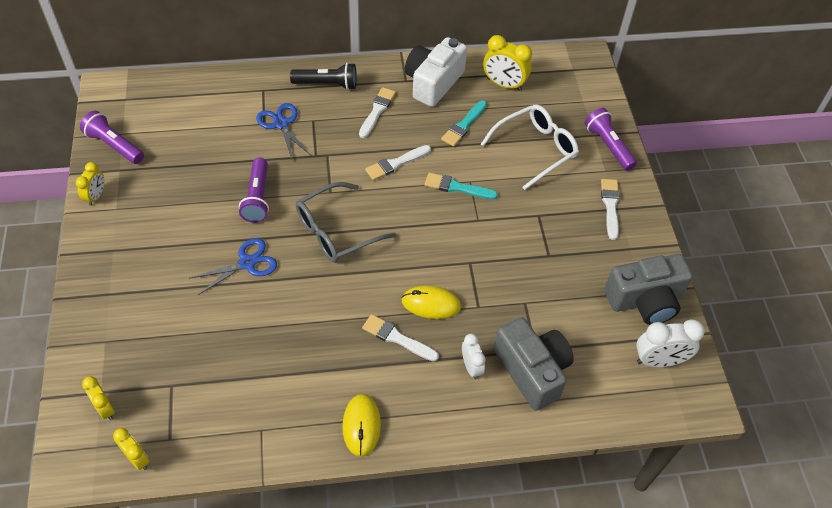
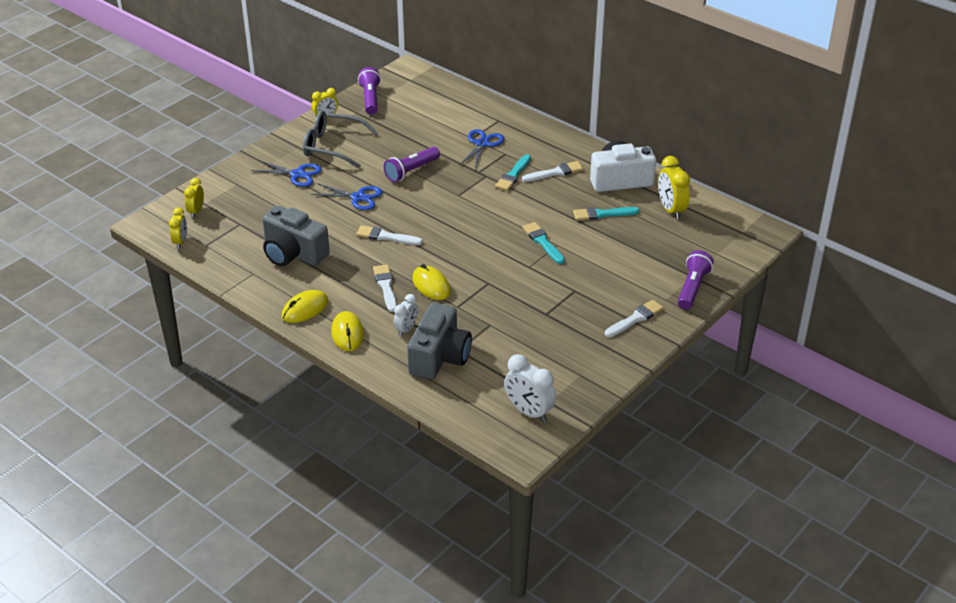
camera: 50 degrees right, 15 degrees down
black flashlight [290,63,357,90] -> none
grey glasses [296,182,396,263] -> grey glasses moved to [303,111,378,168]
white brush [365,145,431,181] -> white brush moved to [356,225,423,245]
white glasses [481,105,579,190] -> none
grey camera [604,254,693,325] -> grey camera moved to [262,206,330,266]
none -> blue scissors [251,160,322,187]
none -> yellow mouse [331,311,364,351]
none -> turquoise brush [495,154,531,191]

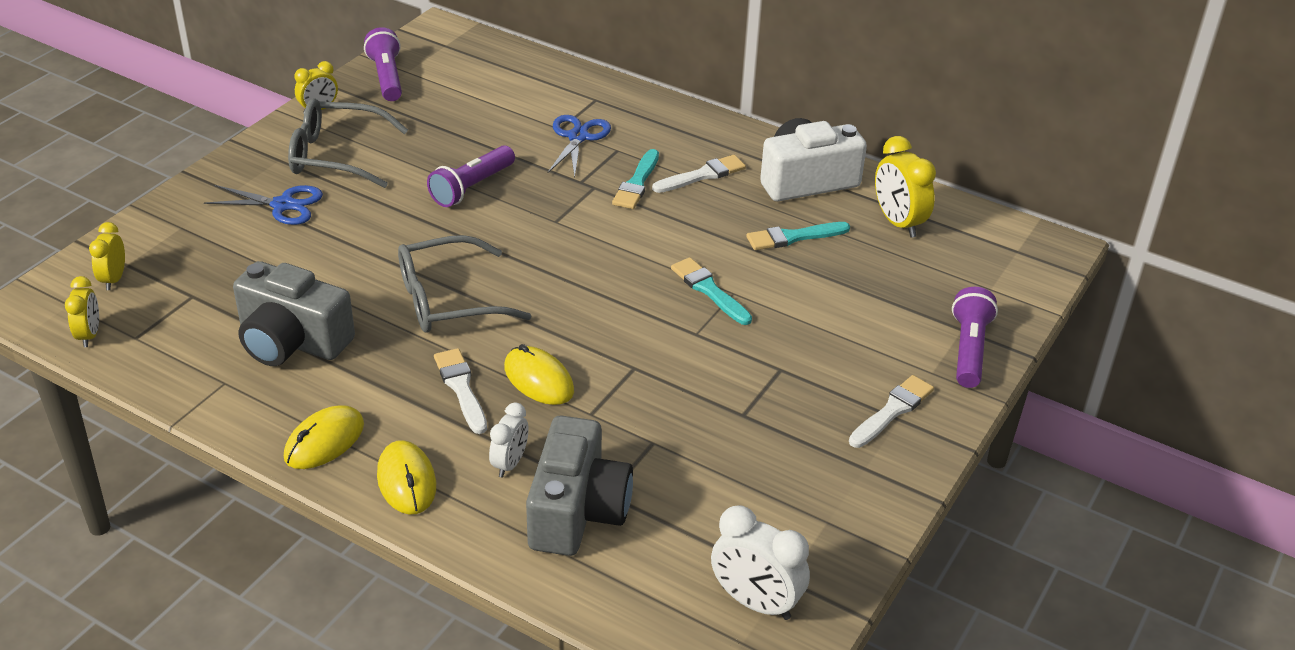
camera: 10 degrees left, 0 degrees up
blue scissors [311,183,383,210] -> none
white brush [356,225,423,245] -> grey glasses [398,235,532,333]

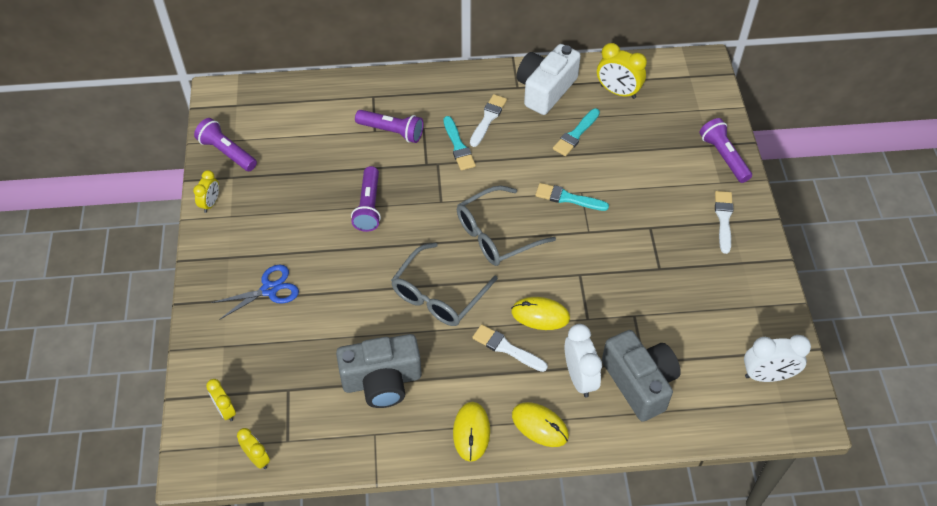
camera: 35 degrees left, 15 degrees up
grey glasses [288,98,408,188] -> grey glasses moved to [457,186,556,266]
white clock [489,402,529,478] -> white clock [565,324,602,397], size x1.61
blue scissors [548,115,611,177] -> purple flashlight [355,110,424,143]

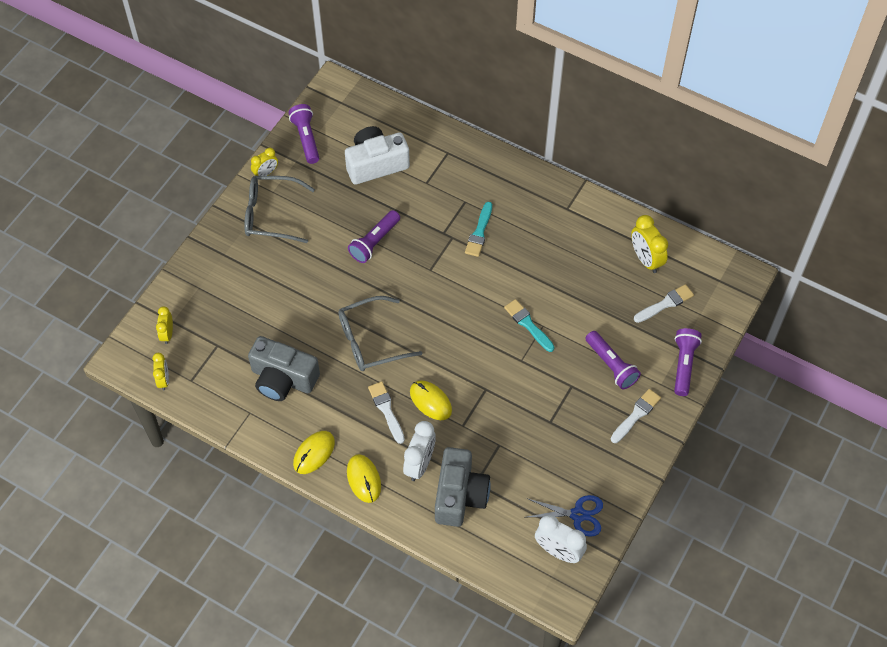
camera: 35 degrees right, 5 degrees up
blue scissors [211,264,299,320] -> blue scissors moved to [526,495,603,537]
purple flashlight [355,110,424,143] -> purple flashlight moved to [586,331,641,389]
grey glasses [457,186,556,266] -> grey glasses moved to [244,176,315,243]
white brush [470,94,507,147] -> white brush moved to [634,284,694,323]
white camera [517,44,581,115] -> white camera moved to [345,126,410,184]
turquoise brush [553,108,600,156] -> none

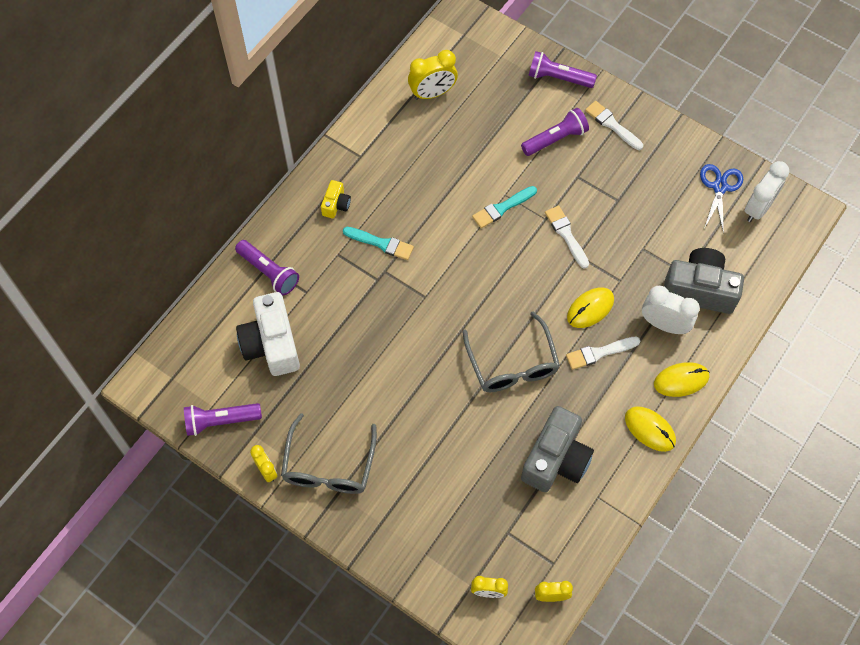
camera: 85 degrees left, 5 degrees up
purple flashlight [348,210,400,263] -> purple flashlight moved to [235,240,299,295]
white brush [634,284,694,323] -> white brush moved to [545,206,589,269]
none -> yellow camera [321,180,351,218]

